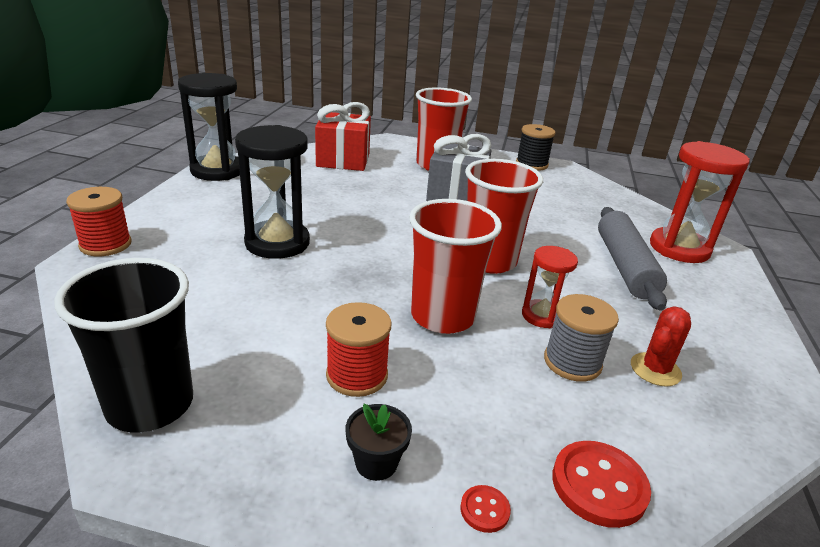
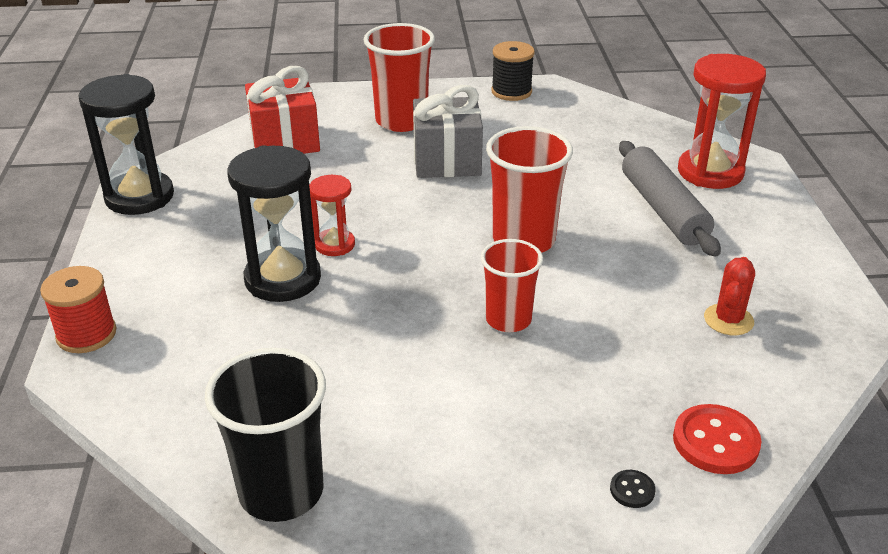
camera: 15 degrees left, 5 degrees up
red spool [326,302,392,397] -> none
black flower pot [346,404,412,481] -> none
red cup [409,199,502,334] -> red cup [481,239,543,332], size x0.66
red button [460,485,511,533] -> black button [610,470,655,508]
red hourglass [522,246,578,328] -> red hourglass moved to [309,175,355,256]
grey spool [544,294,619,382] -> none

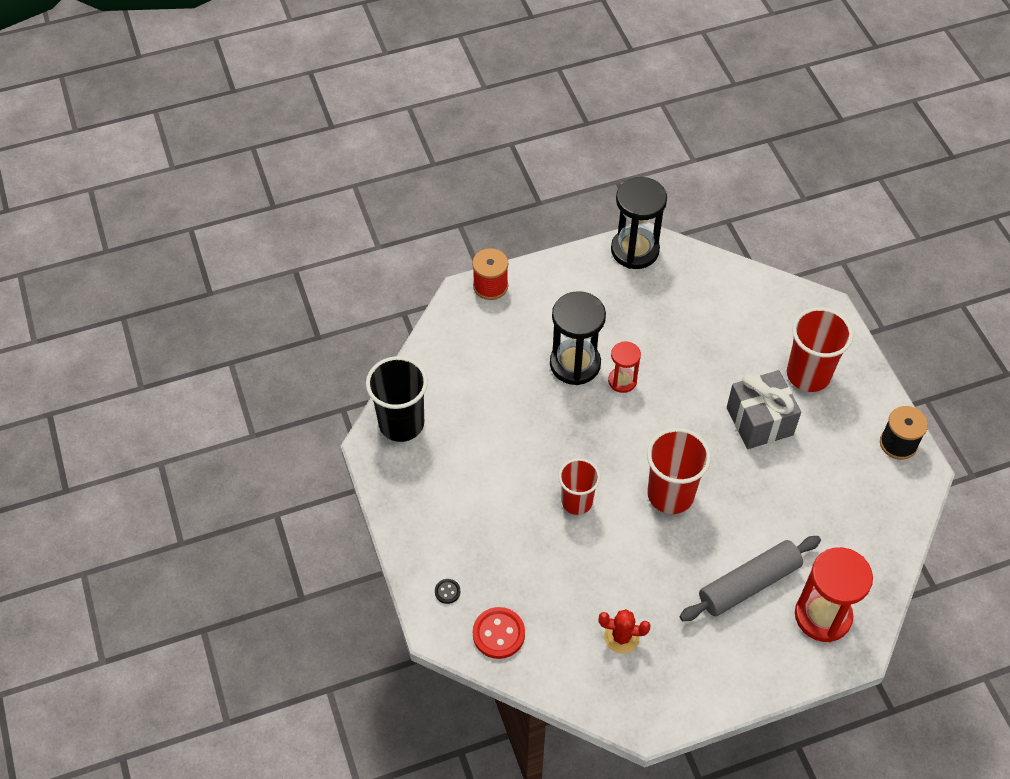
camera: 75 degrees right, 20 degrees up
red gift [245,66,320,154] -> none

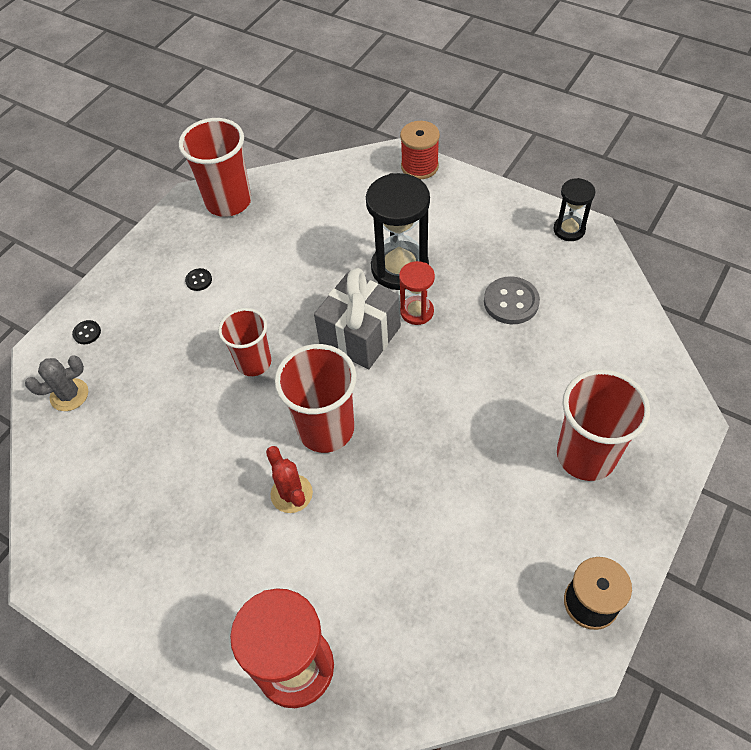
camera: 55 degrees right, 0 degrees up
black cup [366,356,428,442] -> red cup [179,118,251,217]
red button [473,607,525,659] -> grey cactus [25,356,88,411]
red cactus [598,609,651,653] -> red cactus moved to [266,446,313,513]
black hourglass [611,177,667,269] -> black hourglass [553,178,595,241], size x0.56
grey rolling pin [680,536,821,621] -> none
grey gift [727,370,801,449] -> grey gift moved to [314,268,401,369]
none -> black button [185,268,212,291]
none -> grey button [484,276,540,324]

